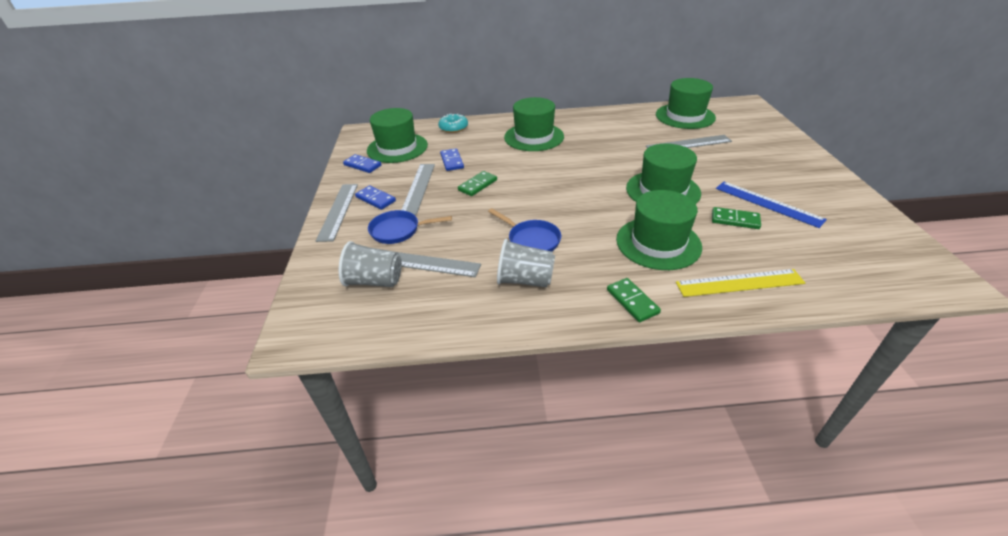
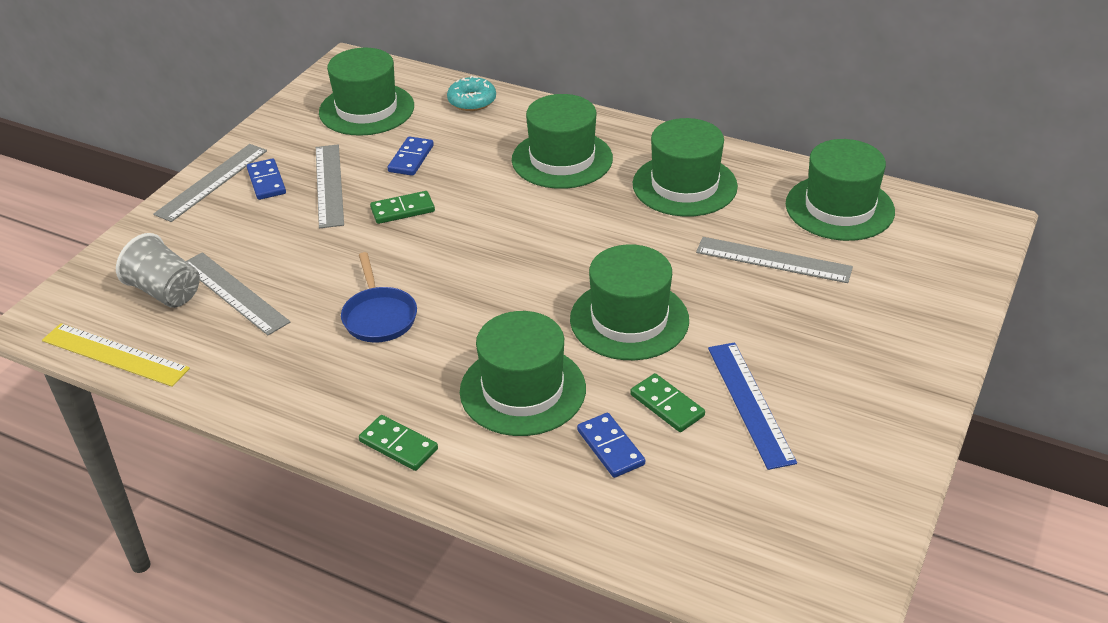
camera: 30 degrees right, 0 degrees up
blue domino [343,154,381,173] -> blue domino moved to [577,413,645,478]
blue pan [368,210,452,244] -> none
grey ruler [401,164,435,215] -> grey ruler turned 45 degrees counterclockwise [316,145,344,228]
grey cup [497,239,555,287] -> none
green domino [607,278,661,322] -> green domino turned 60 degrees counterclockwise [359,415,438,471]
yellow ruler [676,269,805,297] -> yellow ruler moved to [42,323,190,387]
none -> green hat [633,118,738,217]

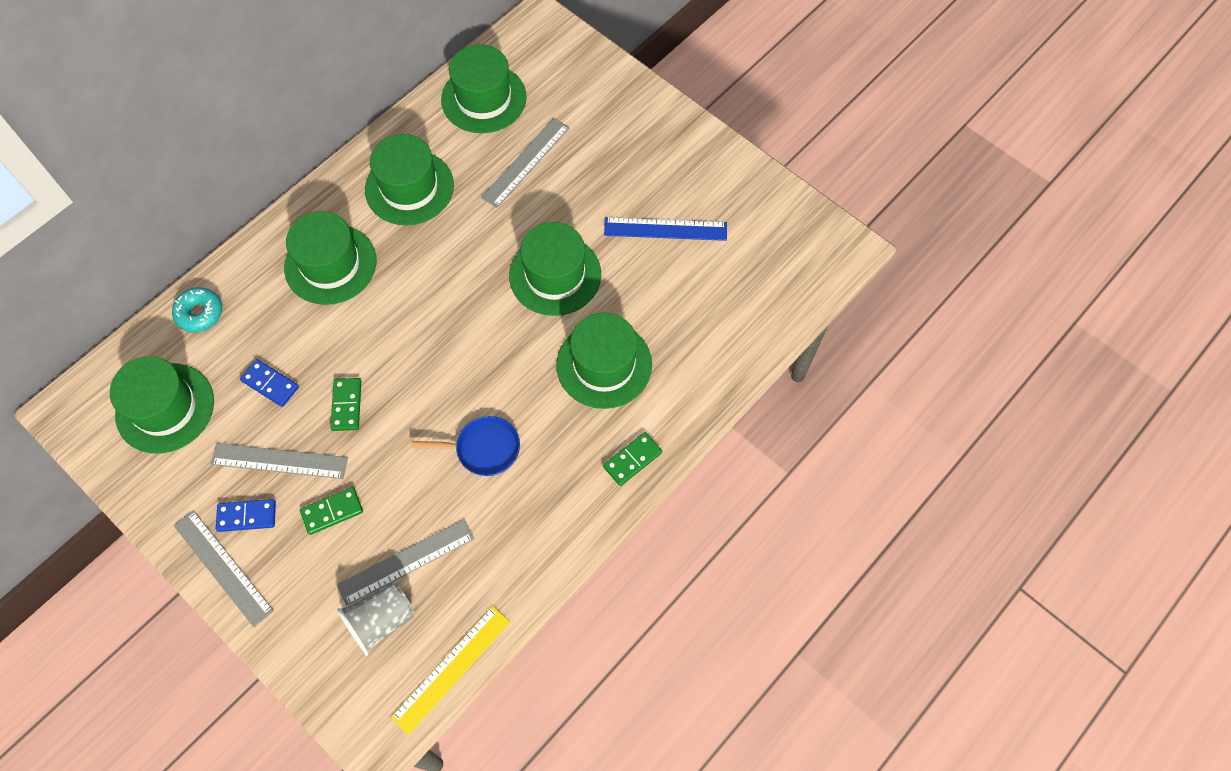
camera: 75 degrees left, 25 degrees up
blue domino [577,413,645,478] -> none
green domino [630,373,705,432] -> green domino moved to [300,487,363,535]

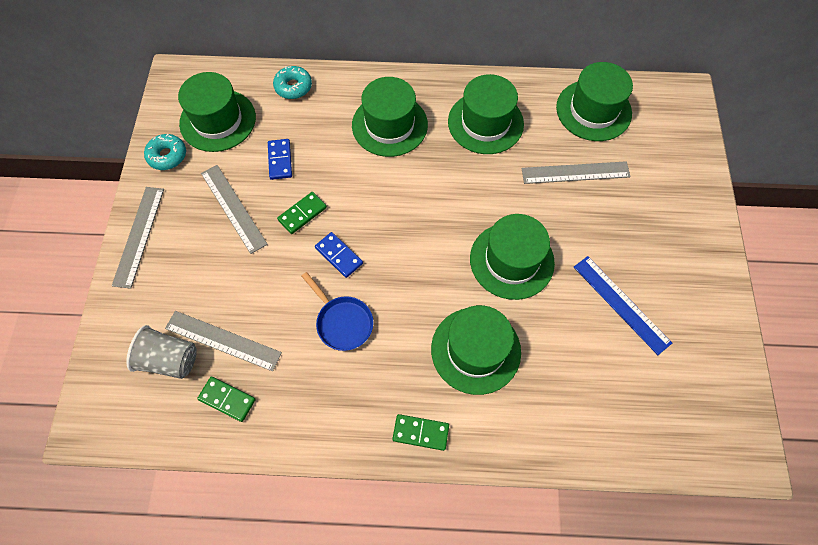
camera: 50 degrees right, 0 degrees up
blue domino [216,499,276,532] -> blue domino moved to [315,232,363,278]
green domino [300,487,363,535] -> green domino moved to [197,377,256,422]
yellow ruler [391,606,510,735] -> none
none -> turquoise donut [144,134,186,170]

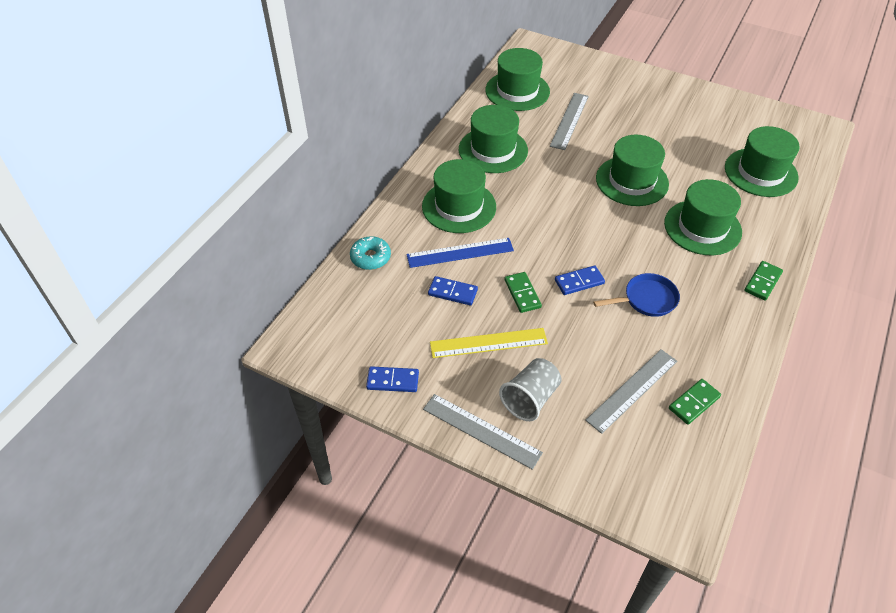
camera: 65 degrees left, 15 degrees down
grey cup [126,325,197,379] -> grey cup moved to [499,358,561,421]
turquoise donut [144,134,186,170] -> blue domino [366,366,419,392]
green hat [178,72,256,152] -> green hat moved to [725,126,800,197]
grey ruler [201,165,268,254] -> yellow ruler [430,328,548,358]
blue ruler [574,256,672,355] -> blue ruler moved to [406,238,514,268]

